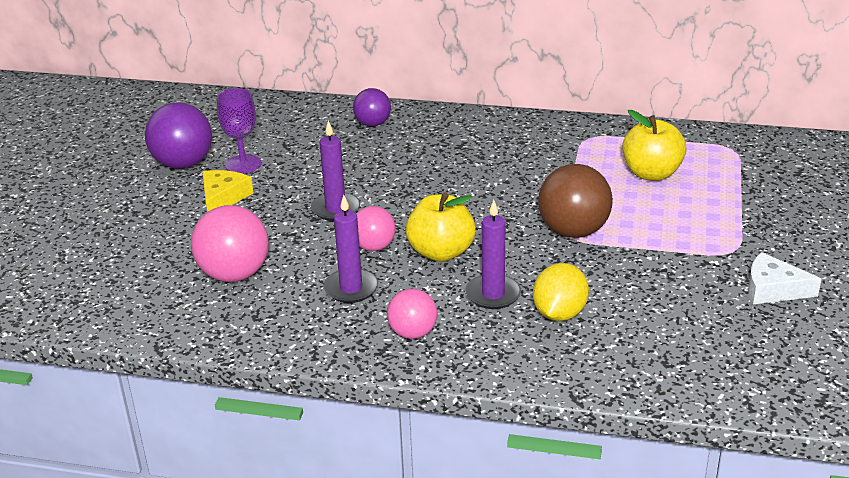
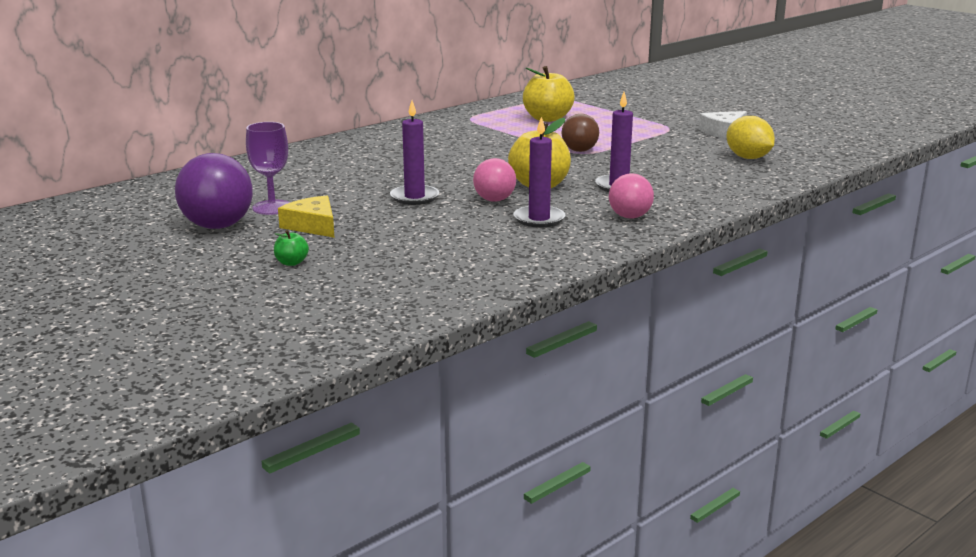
camera: 55 degrees left, 10 degrees down
pink ball [191,205,269,282] -> none
purple ball [353,88,391,127] -> none
yellow lemon [533,263,589,321] -> yellow lemon moved to [726,116,775,159]
brown ball [538,164,613,238] -> brown ball [561,114,599,152], size x0.61
none -> green apple [274,230,309,266]

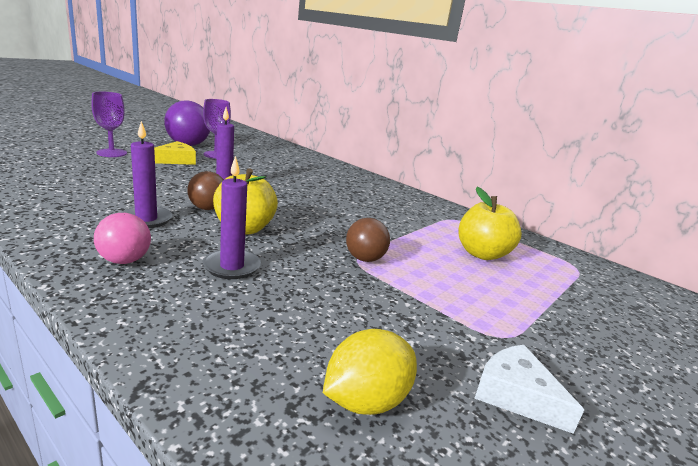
camera: 80 degrees right, 0 degrees up
green apple [274,230,309,266] -> purple goblet [91,92,127,157]
pink ball [473,158,516,202] -> brown ball [187,171,224,210]

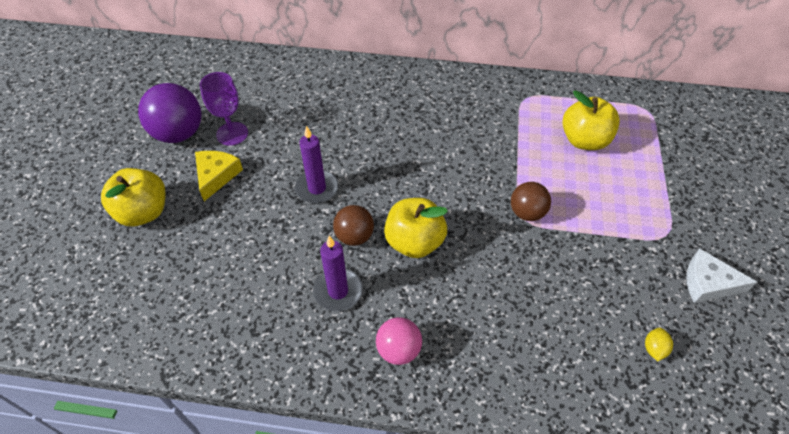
camera: 30 degrees left, 30 degrees up
purple goblet [91,92,127,157] -> yellow apple [101,168,166,226]
purple candle [203,156,261,279] -> none
yellow lemon [323,329,417,415] -> yellow lemon [645,327,673,361], size x0.51

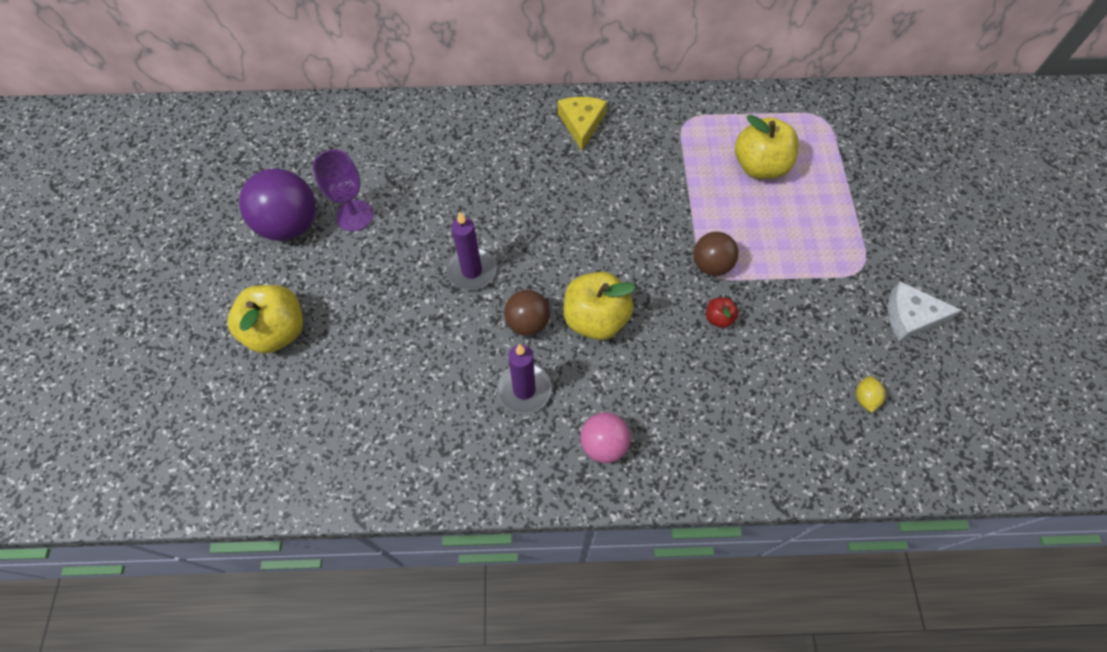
camera: 10 degrees left, 10 degrees up
yellow cheese [195,151,243,201] -> yellow cheese moved to [558,97,607,151]
none -> red apple [706,297,738,328]

